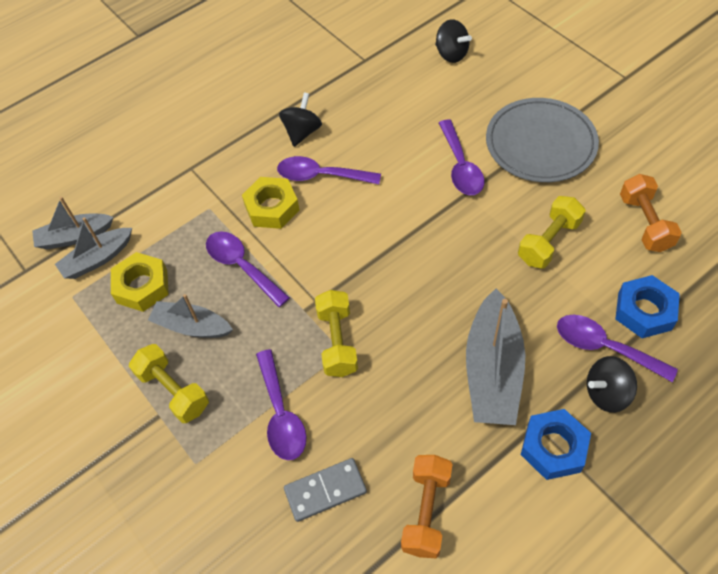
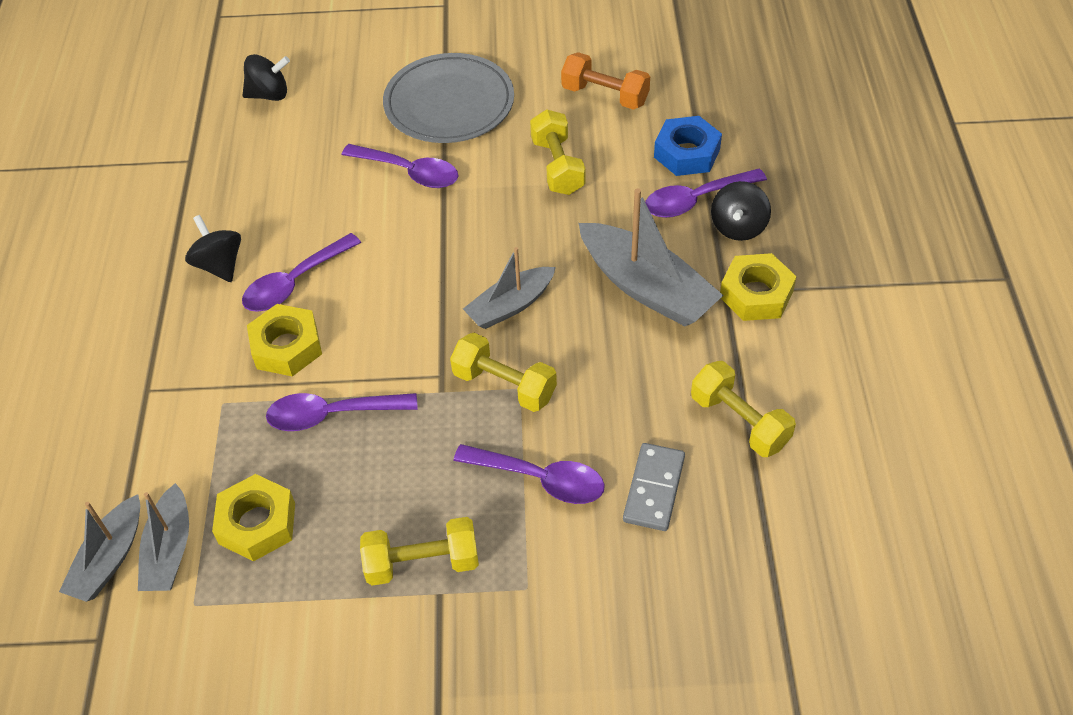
camera: 55 degrees left, 5 degrees down
grey boat [148,294,233,338] -> grey boat moved to [463,247,556,329]
orange dumbbell [401,455,453,558] -> yellow dumbbell [691,361,796,457]
blue nut [521,409,591,480] -> yellow nut [720,253,797,321]

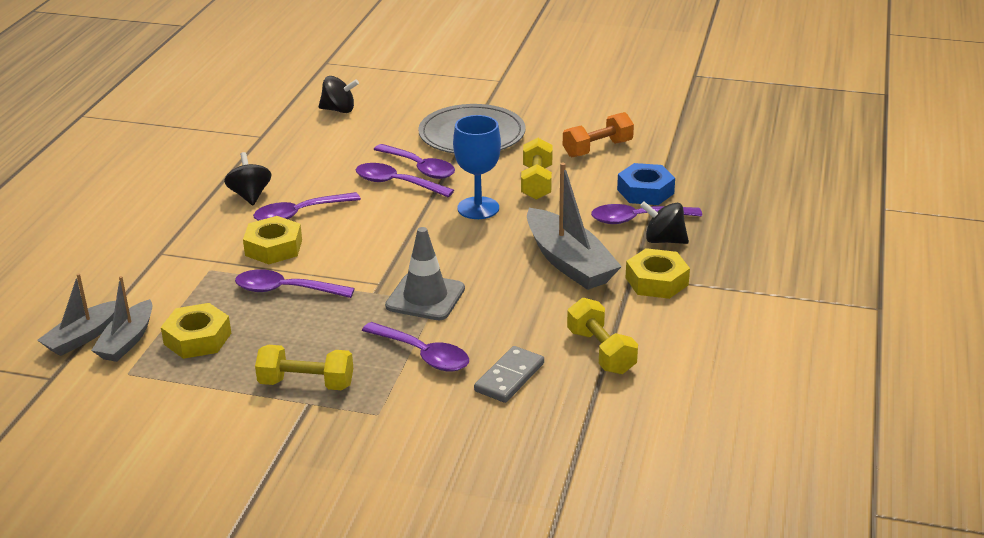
camera: 15 degrees right, 20 degrees down
yellow dumbbell [450,333,557,412] -> grey traffic cone [385,227,465,320]
grey boat [463,247,556,329] -> none
orange dumbbell [561,52,650,110] -> orange dumbbell turned 75 degrees counterclockwise [563,112,634,157]
black spinning top [711,181,771,241] -> black spinning top turned 75 degrees clockwise [640,201,689,244]
none -> purple spoon [356,163,454,197]
none -> blue goblet [453,115,501,219]

